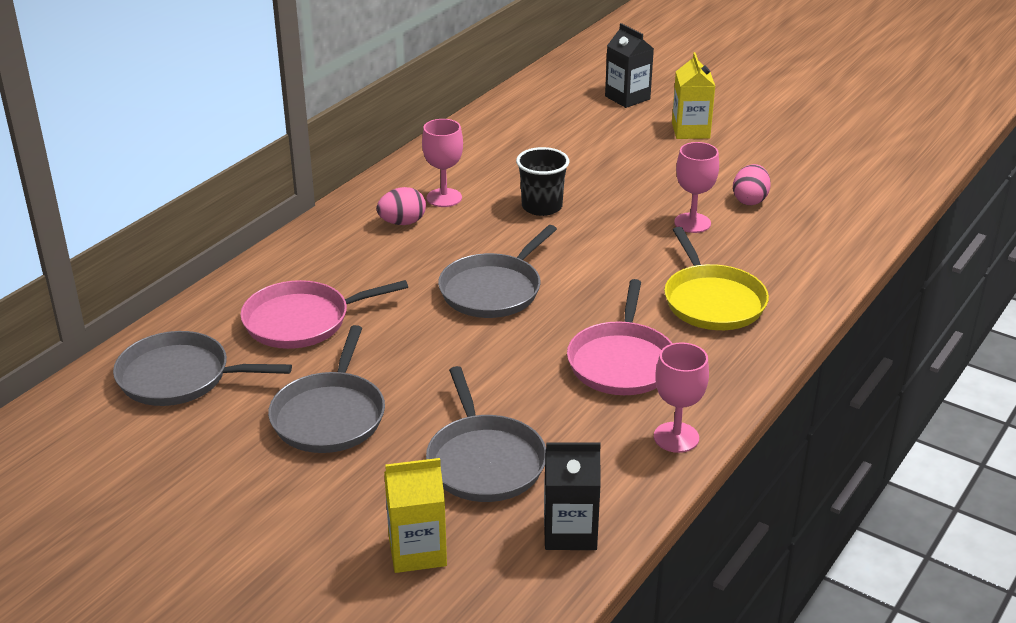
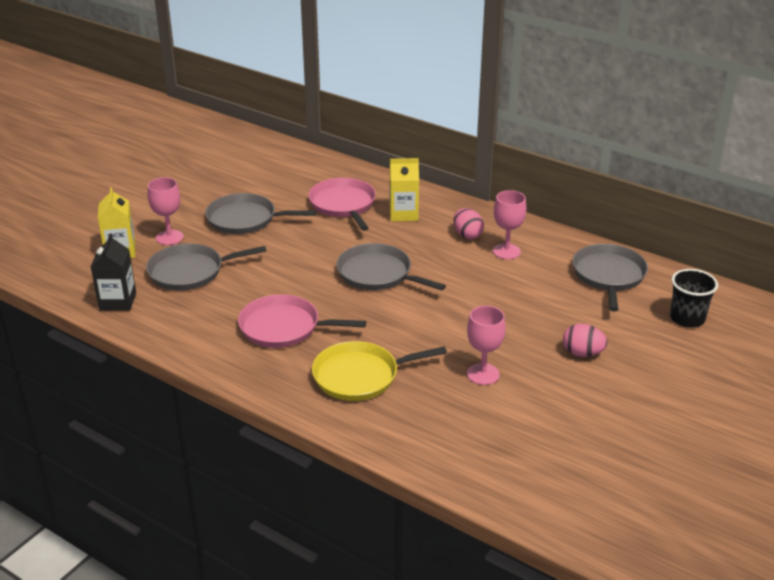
camera: 90 degrees right, 0 degrees up
grey pan [113,331,292,406] -> grey pan moved to [572,244,648,311]
black cup [516,147,569,216] -> black cup moved to [670,269,718,328]
black carton [605,23,654,108] -> none
pink goblet [654,342,709,453] -> pink goblet moved to [148,177,184,245]
yellow carton [672,52,715,139] -> yellow carton moved to [390,158,419,221]
pink egg [733,164,771,205] -> pink egg moved to [563,324,608,357]

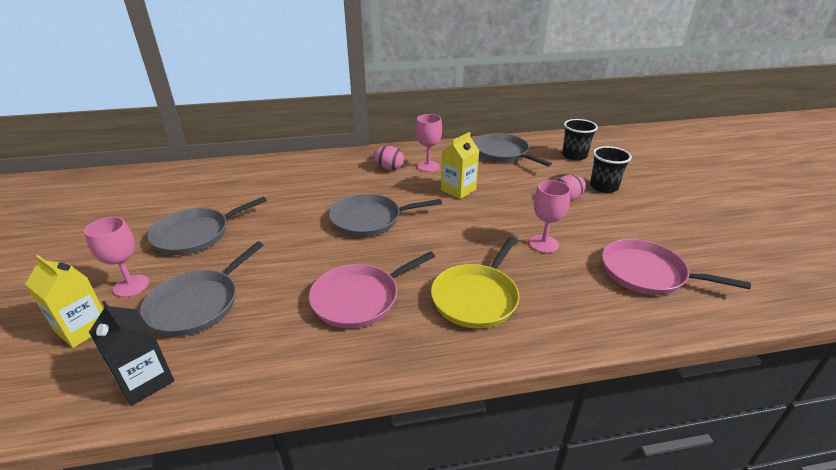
camera: 45 degrees left, 0 degrees up
pink pan [308,178,376,231] -> pink pan moved to [602,239,751,295]
yellow carton [390,158,419,221] -> yellow carton moved to [441,132,479,199]
none -> black cup [590,146,632,193]

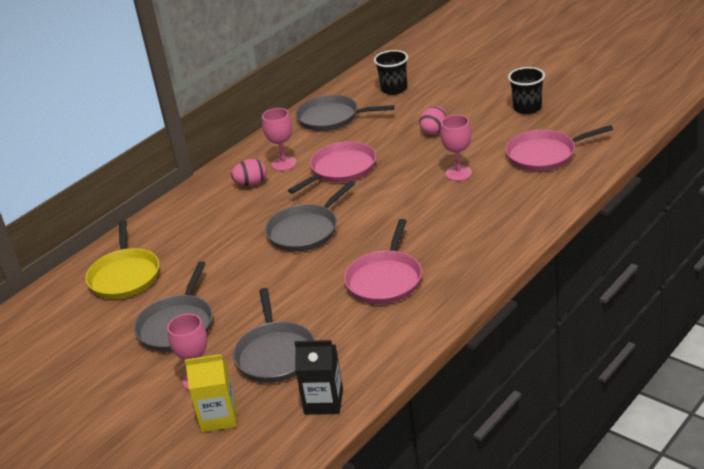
camera: 35 degrees left, 0 degrees up
yellow pan [431,237,519,329] -> yellow pan moved to [85,220,159,299]
yellow carton [441,132,479,199] -> pink pan [288,141,376,194]
black cup [590,146,632,193] -> black cup moved to [508,67,545,114]

